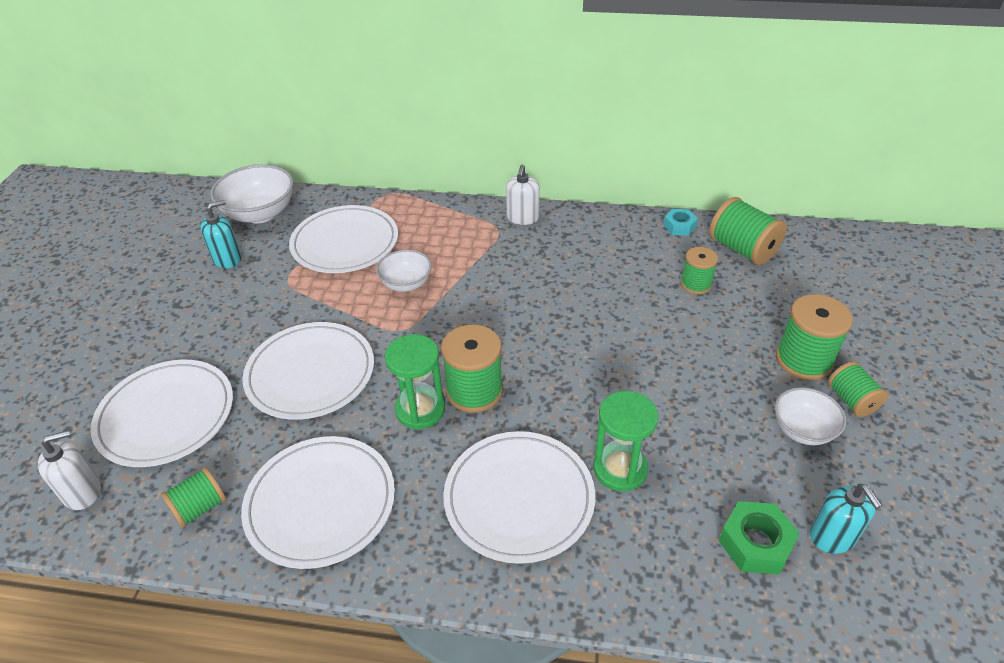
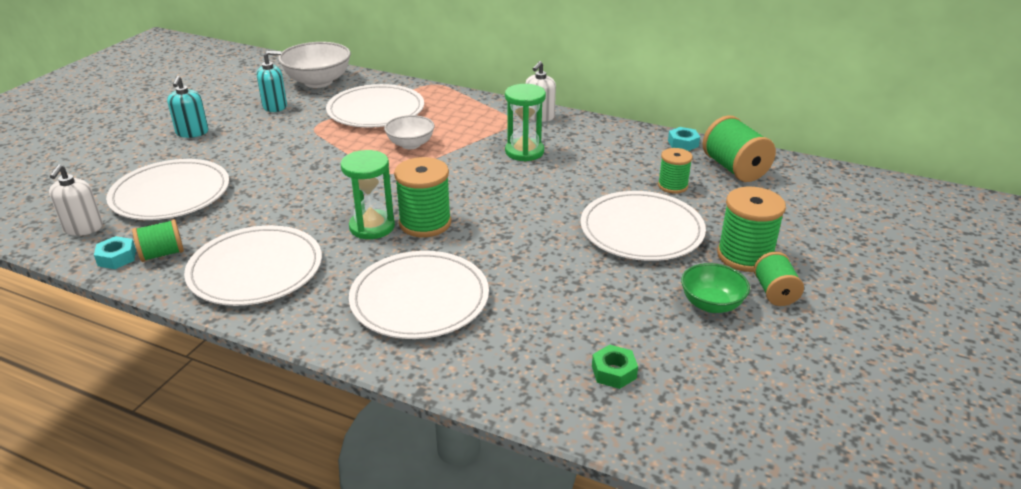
camera: 15 degrees right, 10 degrees down
white soap dispenser [38,430,101,510] -> white soap dispenser turned 105 degrees clockwise [49,164,103,236]
white plate [242,322,374,420] -> white plate moved to [580,191,706,261]
green hourglass [593,391,658,492] -> green hourglass moved to [505,84,546,162]
green nut [719,501,800,575] -> green nut [592,345,638,389], size x0.66
white bowl [775,387,846,445] -> green bowl [681,263,750,313]
turquoise soap dispenser [810,484,882,554] -> turquoise soap dispenser moved to [167,76,208,138]
none -> turquoise nut [94,236,136,269]

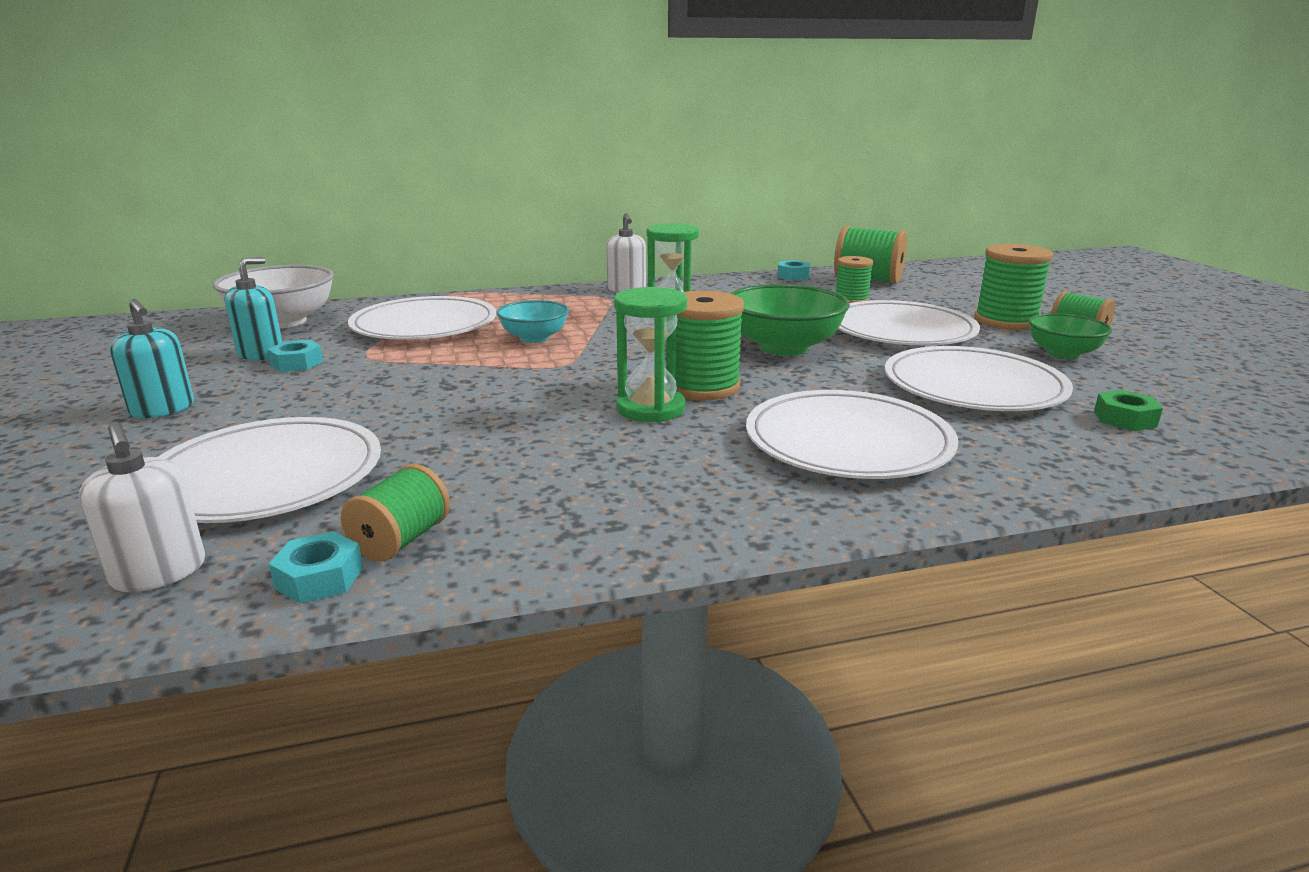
camera: 40 degrees left, 10 degrees down
white plate [184,225,322,306] -> white plate moved to [885,346,1073,411]
white bowl [384,115,435,149] -> turquoise bowl [496,300,569,343]
none -> turquoise nut [267,340,323,372]
none -> green bowl [730,284,850,356]

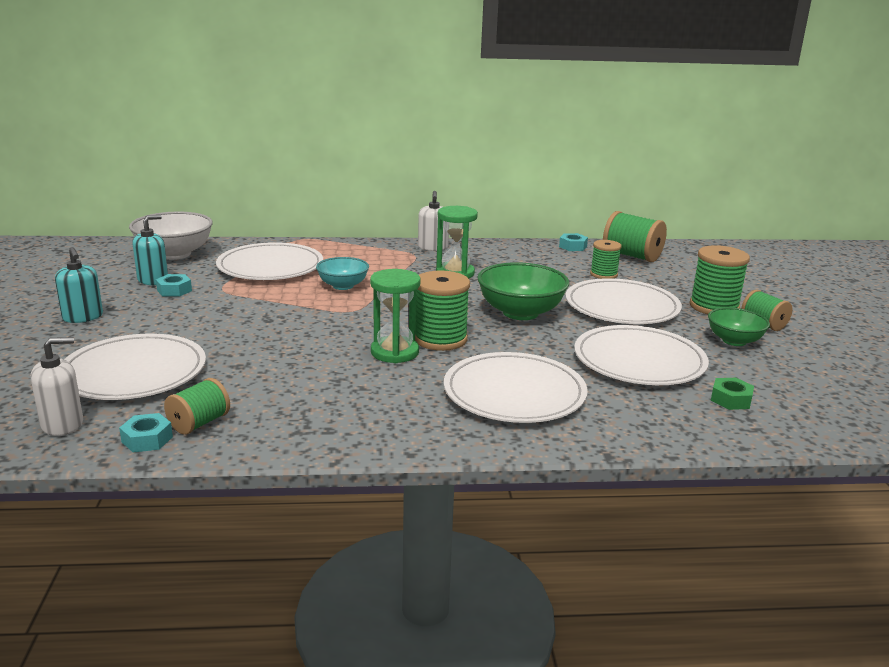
camera: 10 degrees right, 0 degrees up
white soap dispenser [79,422,205,592] -> white soap dispenser turned 90 degrees counterclockwise [31,337,83,436]

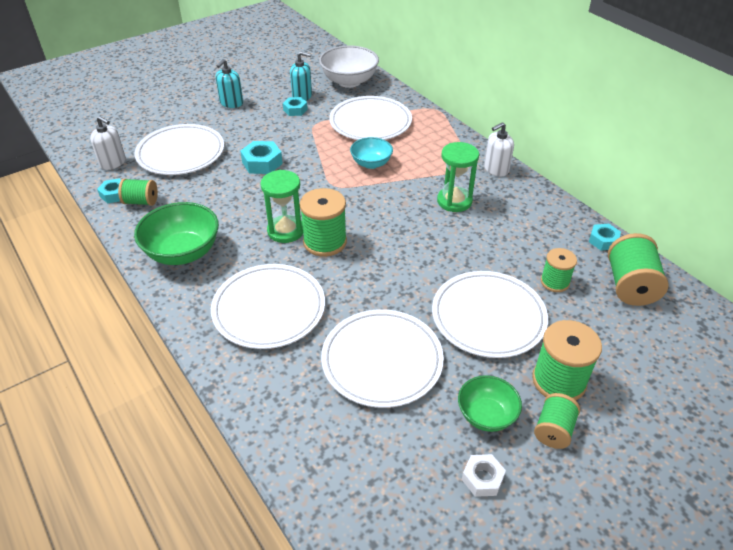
camera: 60 degrees right, 20 degrees up
green bowl [477,262,569,320] -> green bowl moved to [134,202,219,265]
green nut [711,378,754,410] -> none
none -> turquoise nut [240,141,283,174]
none -> white nut [462,454,506,497]

